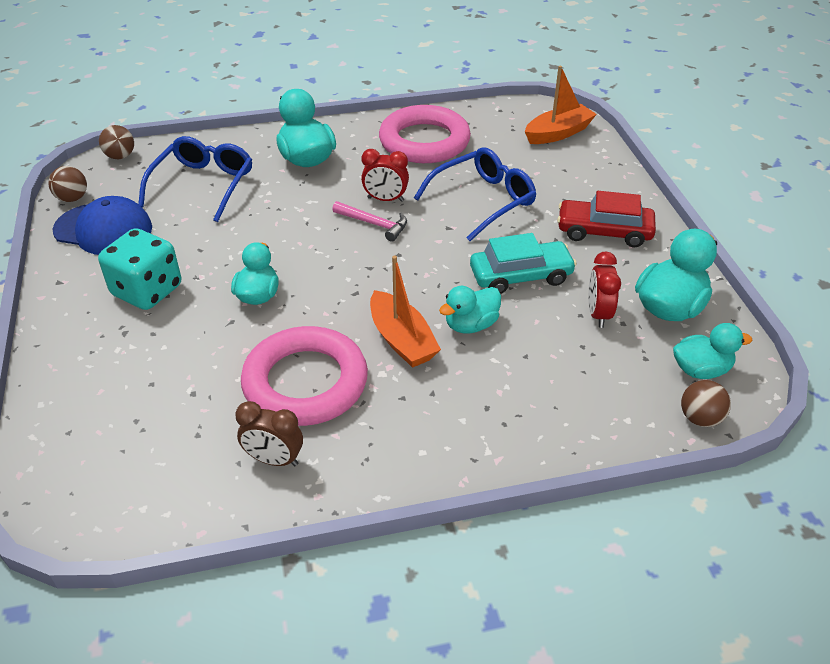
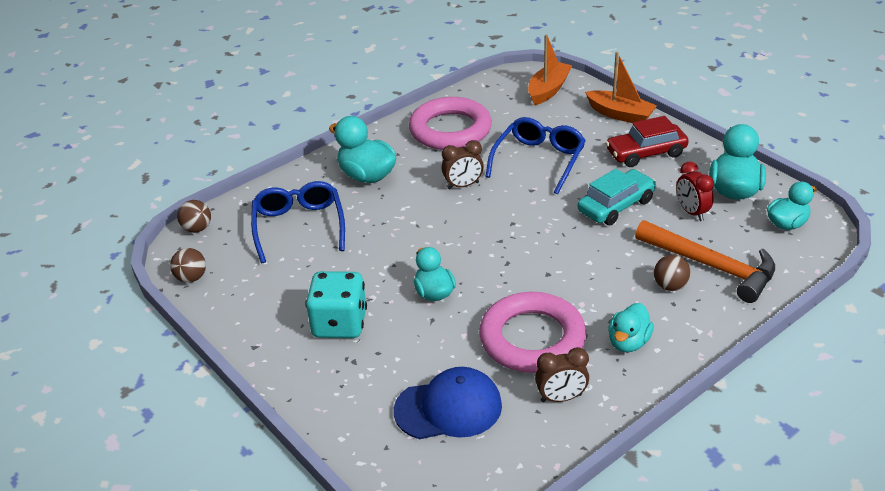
camera: 25 degrees left, 5 degrees down
blue cap [52,196,152,255] -> blue cap moved to [394,367,502,439]
pink hammer [332,201,407,242] -> none
red clock [361,149,409,202] -> brown clock [441,140,484,189]
orange boat [370,255,441,368] -> orange boat moved to [585,52,657,123]
turquoise duck [439,286,501,333] -> turquoise duck moved to [608,303,654,352]
brown ball [681,380,731,427] -> brown ball moved to [654,255,691,291]
none -> orange hammer [635,220,775,303]

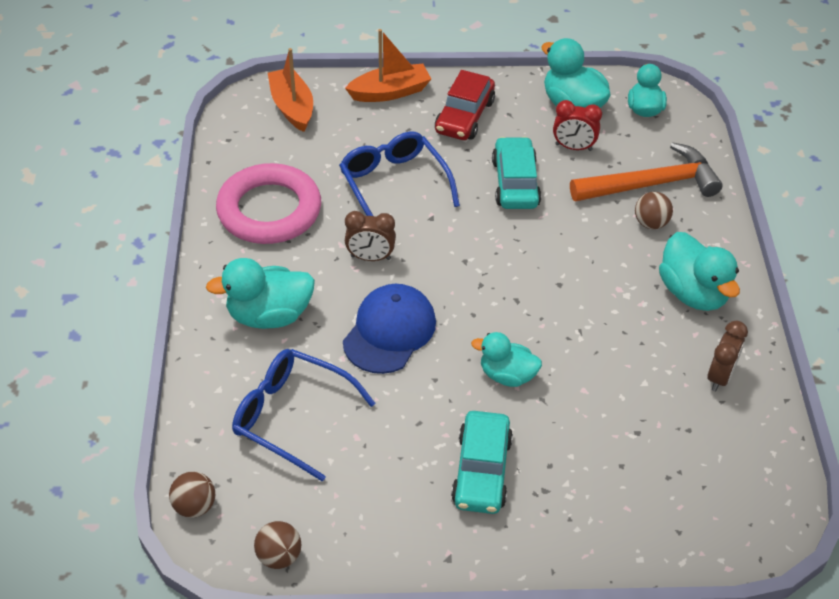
camera: 55 degrees left, 10 degrees up
turquoise dice [305,271,367,338] -> turquoise car [451,411,513,514]
blue cap [394,367,502,439] -> blue cap moved to [343,284,436,374]
brown clock [441,140,484,189] -> brown clock turned 75 degrees clockwise [345,211,396,261]
pink ring [479,292,586,373] -> none
turquoise duck [608,303,654,352] -> turquoise duck [659,232,740,311], size x1.51

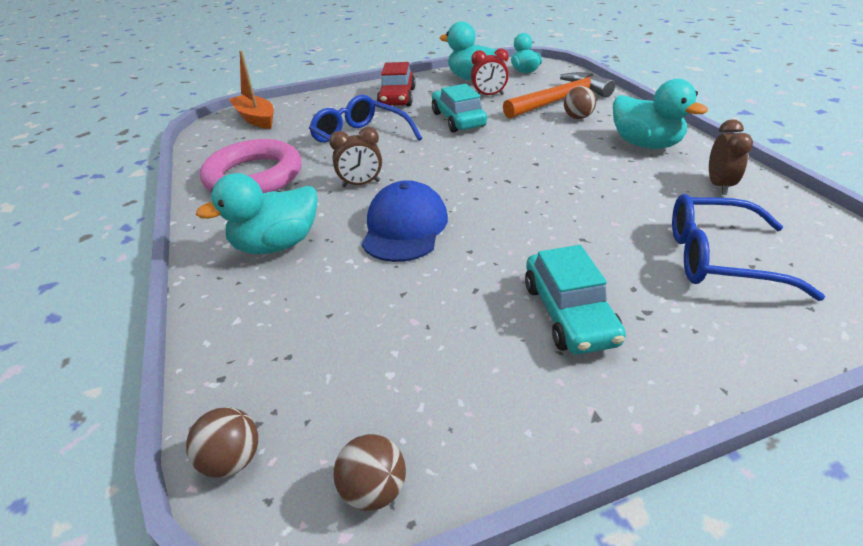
camera: 15 degrees left, 10 degrees down
blue glasses [232,349,376,481] -> blue glasses moved to [672,194,825,301]
orange boat [345,29,431,102] -> none
turquoise duck [471,332,542,387] -> none

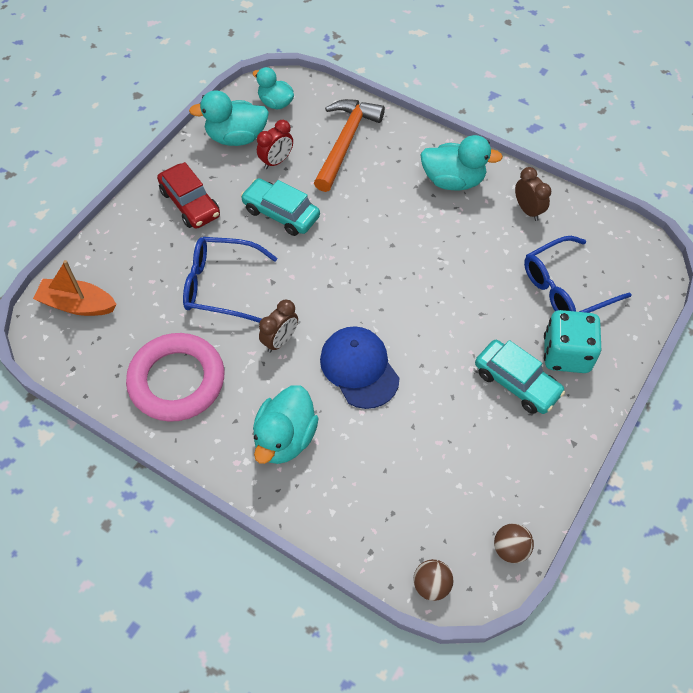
camera: 40 degrees left, 20 degrees up
brown ball [564,86,596,119] -> none
none -> turquoise dice [544,310,601,373]

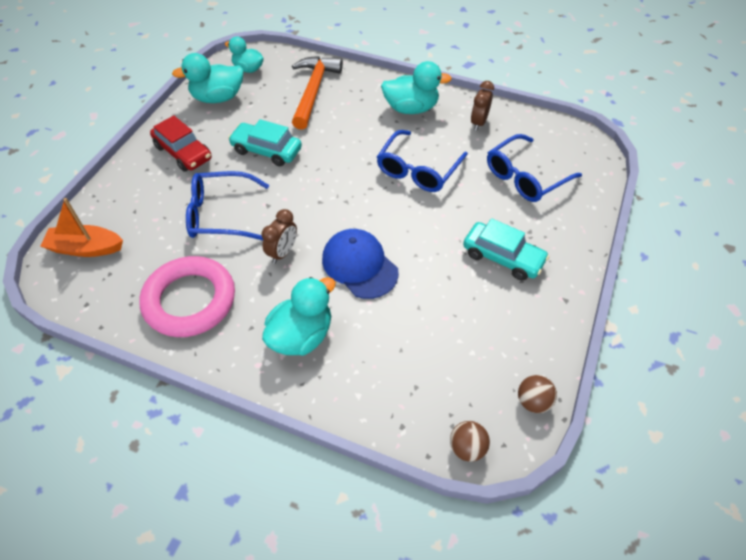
camera: 10 degrees left, 5 degrees down
turquoise duck [253,385,319,464] -> turquoise duck turned 150 degrees counterclockwise [262,277,336,356]
red clock [257,120,293,169] -> none
brown clock [515,167,551,221] -> brown clock turned 120 degrees counterclockwise [471,81,494,131]
turquoise dice [544,310,601,373] -> none
none -> blue glasses [377,130,468,192]

